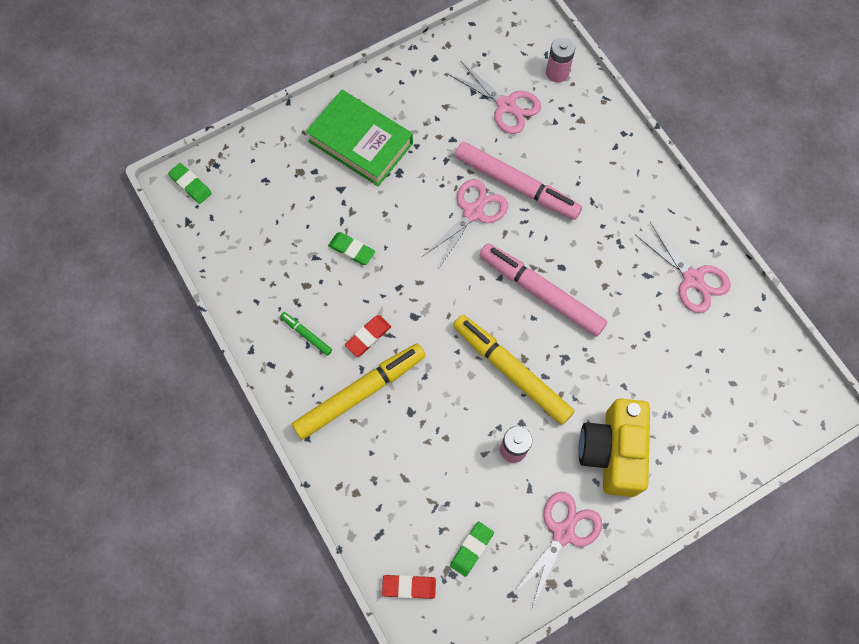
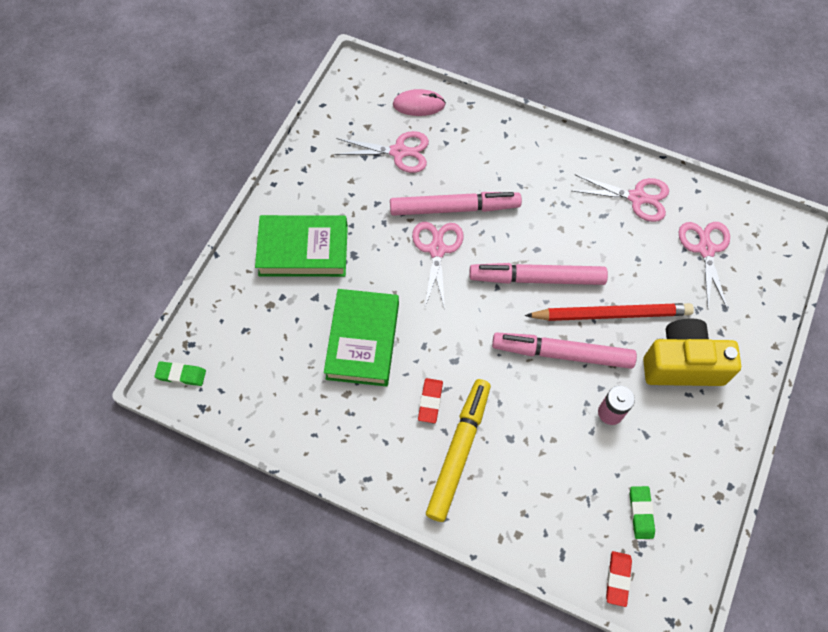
camera: 35 degrees left, 5 degrees down
green marker [280,312,332,356] -> none
green eraser [328,232,375,265] -> green book [324,289,399,387]
red eraser [382,575,436,599] -> red eraser turned 45 degrees counterclockwise [606,551,632,607]
yellow marker [453,315,574,425] -> pink marker [492,333,637,369]
pink scissors [512,492,603,608] -> pink scissors moved to [678,222,730,310]
pink battery [546,37,575,83] -> pink mouse [393,89,446,116]
yellow camera [579,399,650,497] -> yellow camera turned 120 degrees clockwise [643,318,741,386]
none -> red pencil [525,303,694,321]

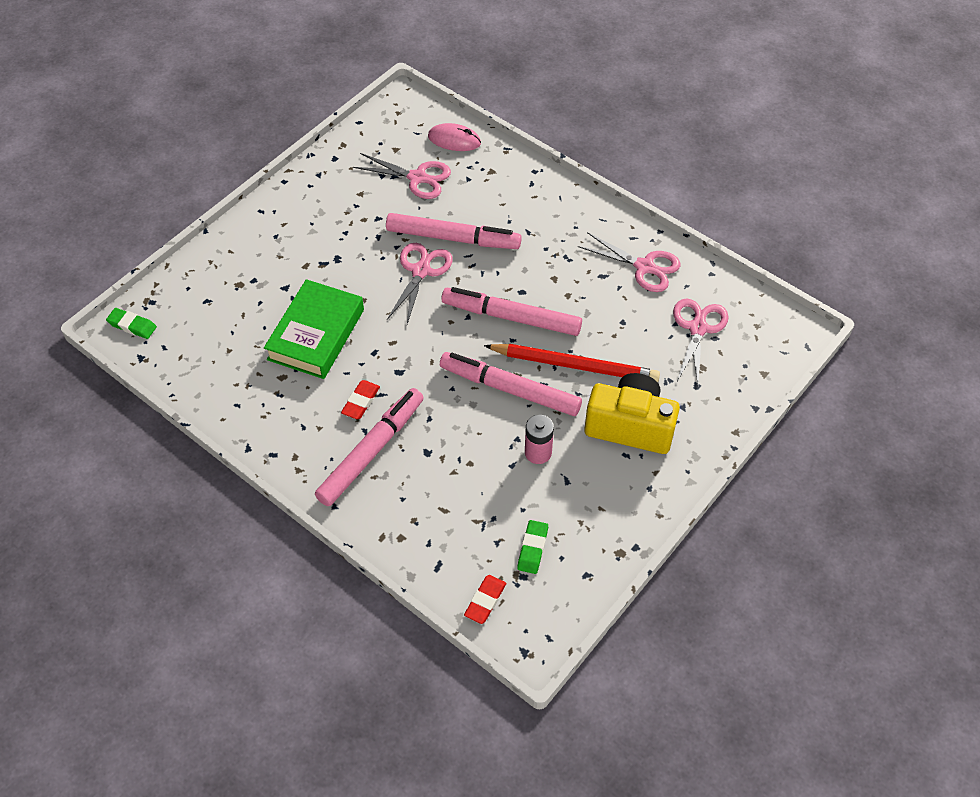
camera: 15 degrees right, 10 degrees down
green book [255,215,348,277] -> none
yellow marker [426,379,491,522] -> pink marker [315,388,424,506]

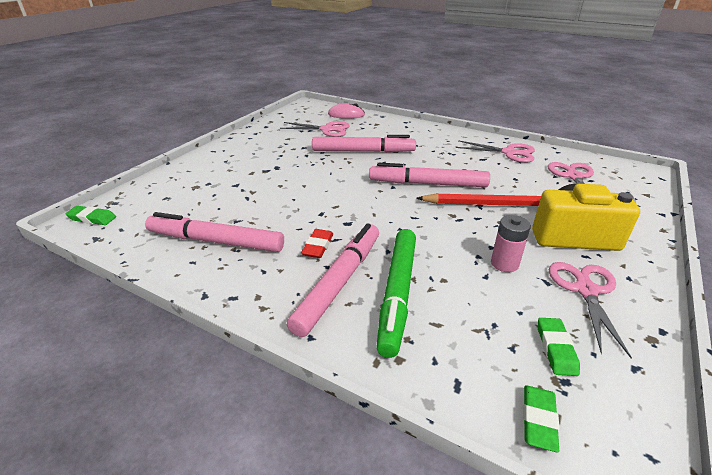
camera: 10 degrees left, 20 degrees down
green book [264,279,364,379] -> none
pink scissors [387,243,453,324] -> pink scissors moved to [549,262,632,358]
pink marker [440,352,582,416] -> pink marker moved to [145,212,284,252]
red eraser [464,575,506,624] -> green eraser [523,385,559,452]
none -> green marker [376,229,416,358]

